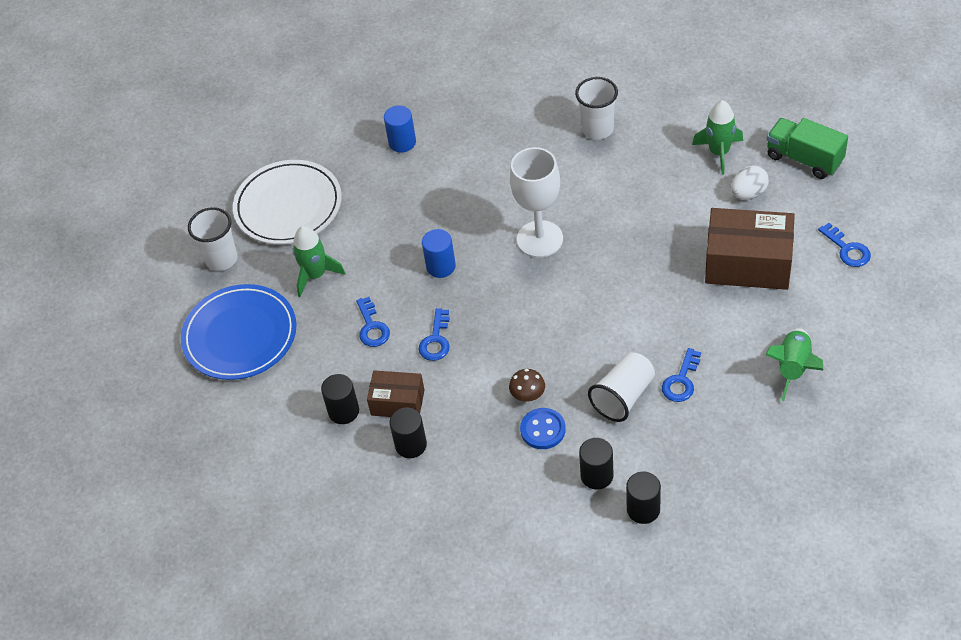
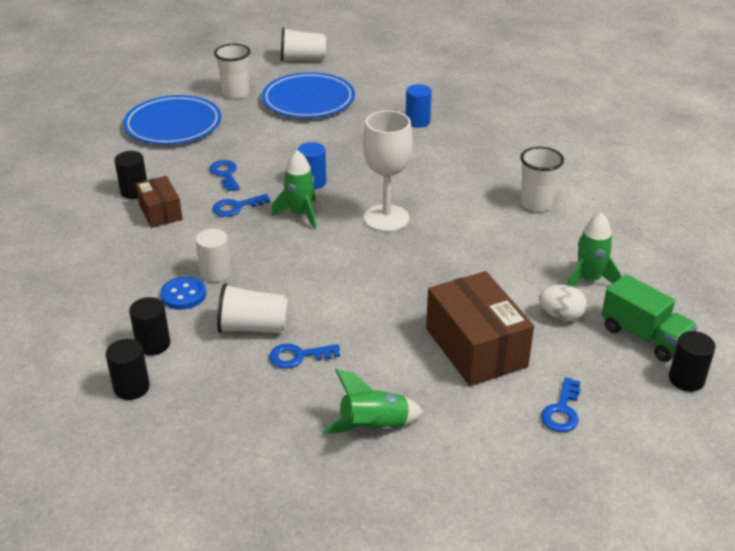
camera: 50 degrees right, 15 degrees down
white plate [233,160,342,244] -> blue plate [262,72,355,118]
green rocket [293,226,345,297] -> green rocket moved to [271,150,317,230]
blue key [356,297,390,347] -> blue key turned 120 degrees clockwise [209,160,240,191]
black cylinder [389,407,427,458] -> black cylinder moved to [669,331,716,392]
brown mushroom [509,369,545,402] -> white cylinder [195,229,231,282]
green truck [767,118,848,179] -> green truck turned 135 degrees clockwise [601,274,697,362]
none -> white cup [281,27,326,62]

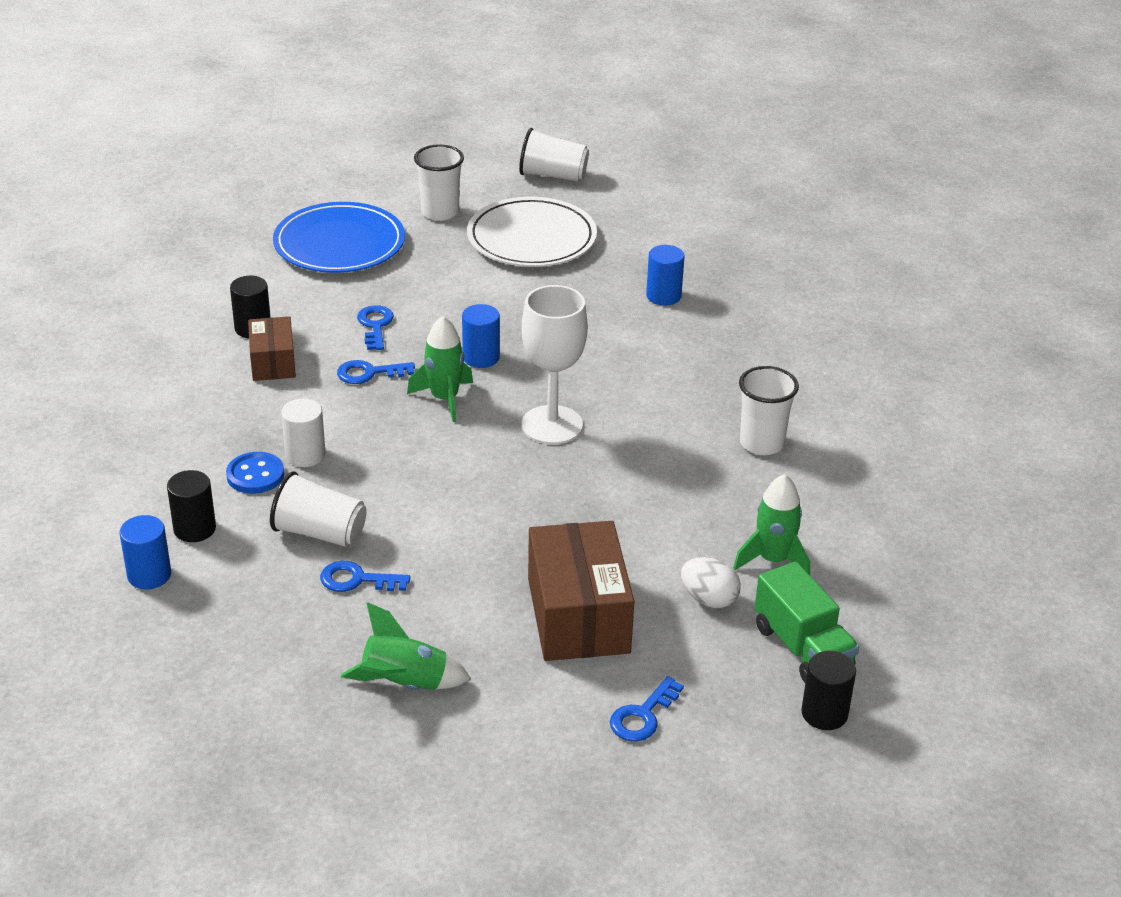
camera: 15 degrees right, 0 degrees up
black cylinder [106,339,150,400] -> blue cylinder [120,515,171,589]
blue plate [262,72,355,118] -> white plate [467,197,597,267]

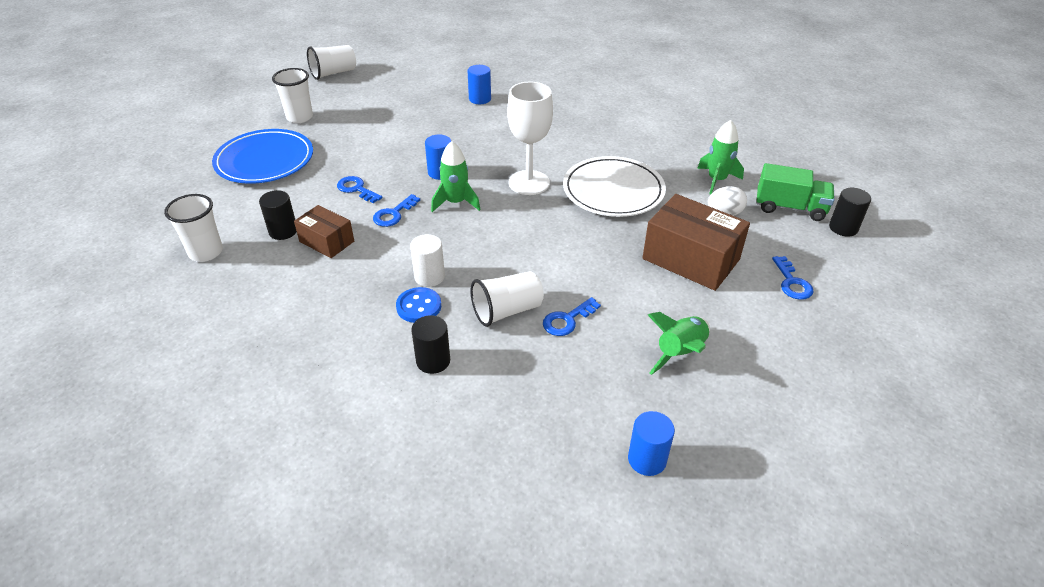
camera: 45 degrees left, 5 degrees up
blue cylinder [120,515,171,589] -> blue cylinder moved to [628,411,675,476]
white plate [467,197,597,267] -> white plate moved to [563,156,666,217]
white cup [739,366,799,455] -> white cup moved to [164,194,223,262]

